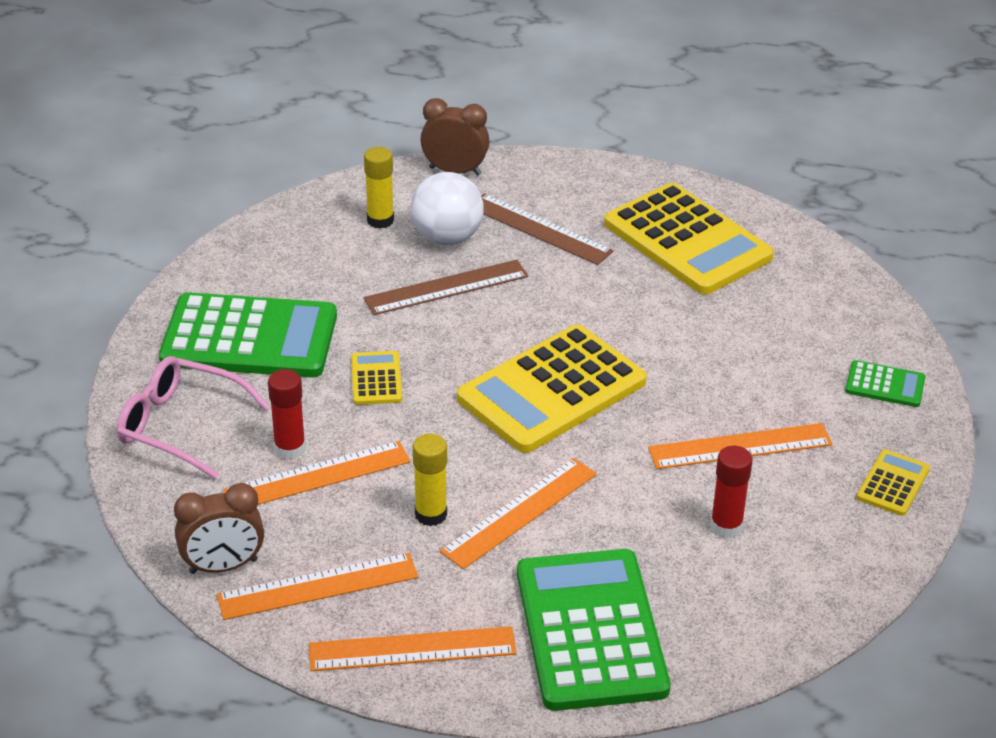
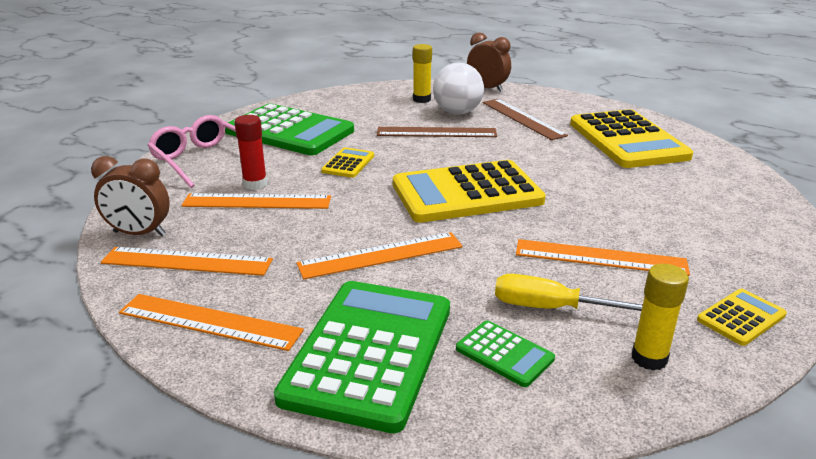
camera: 25 degrees right, 10 degrees down
yellow glue stick [413,434,447,526] -> yellow glue stick moved to [632,264,689,371]
red glue stick [710,446,753,538] -> yellow screwdriver [495,274,643,311]
green calculator [845,360,926,407] -> green calculator moved to [456,321,555,387]

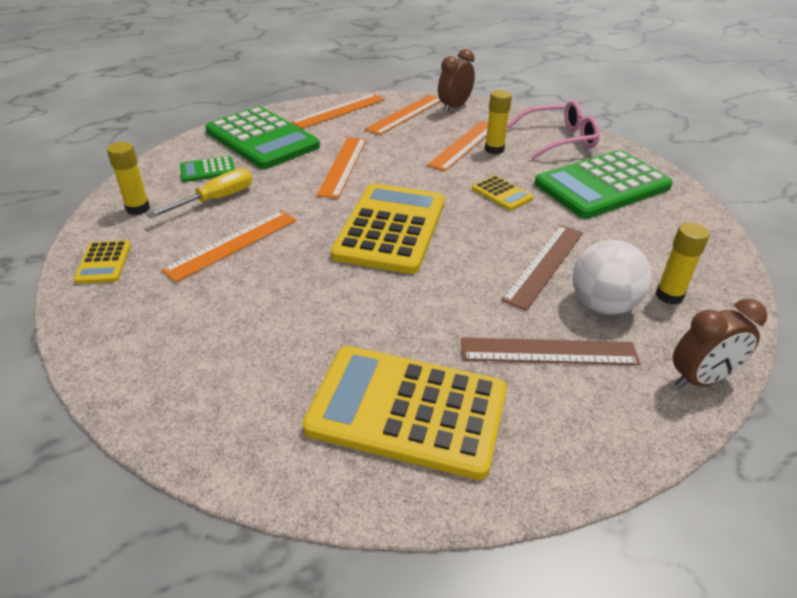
camera: 120 degrees right, 10 degrees up
red glue stick [234,115,267,190] -> yellow glue stick [485,90,512,154]

